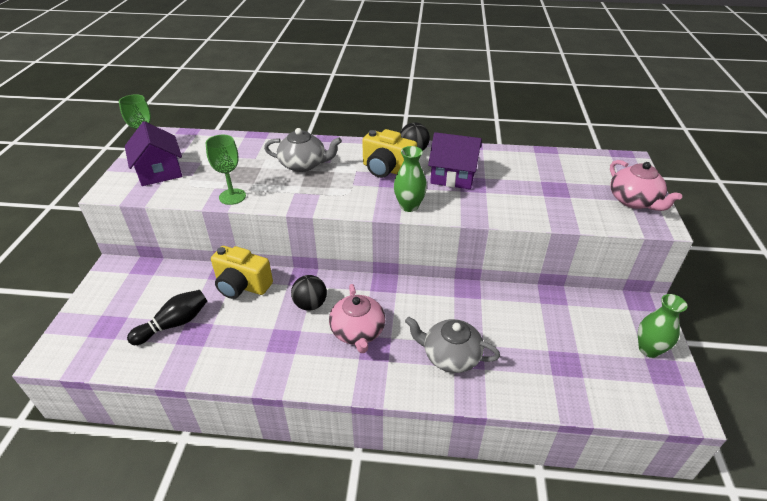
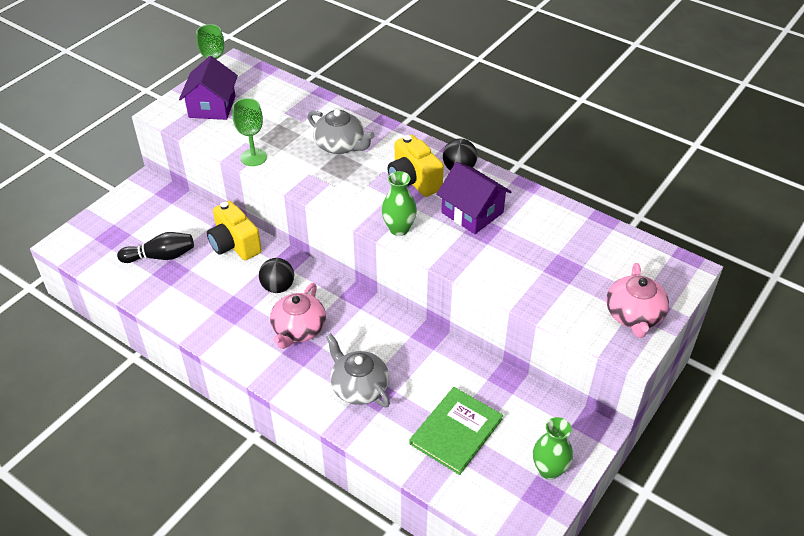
camera: 30 degrees right, 5 degrees up
none -> green book [409,387,503,475]

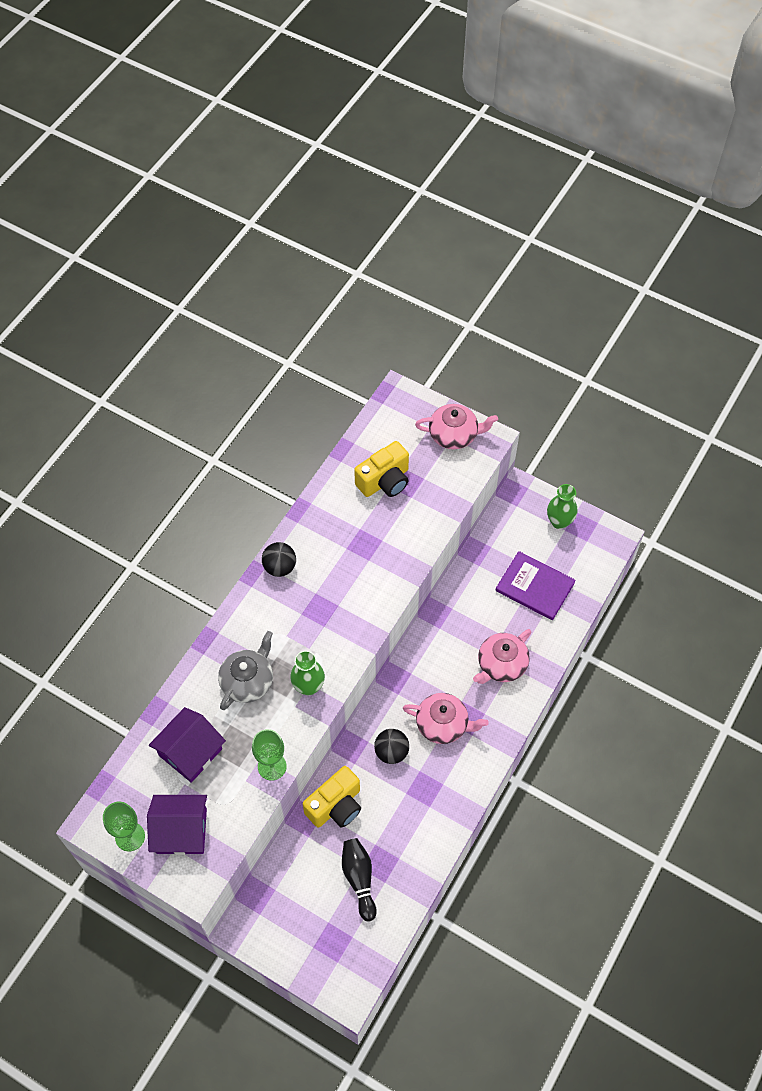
camera: 95 degrees left, 15 degrees up
grey teapot [326,334,390,408] -> pink teapot [473,629,531,684]
green vase [382,171,417,236] -> green vase moved to [290,651,325,695]
yellow camera [388,135,444,197] -> yellow camera moved to [354,441,409,497]
green book [409,387,503,475] -> purple book [495,551,576,620]
purple house [436,162,512,234] -> purple house moved to [149,707,226,783]

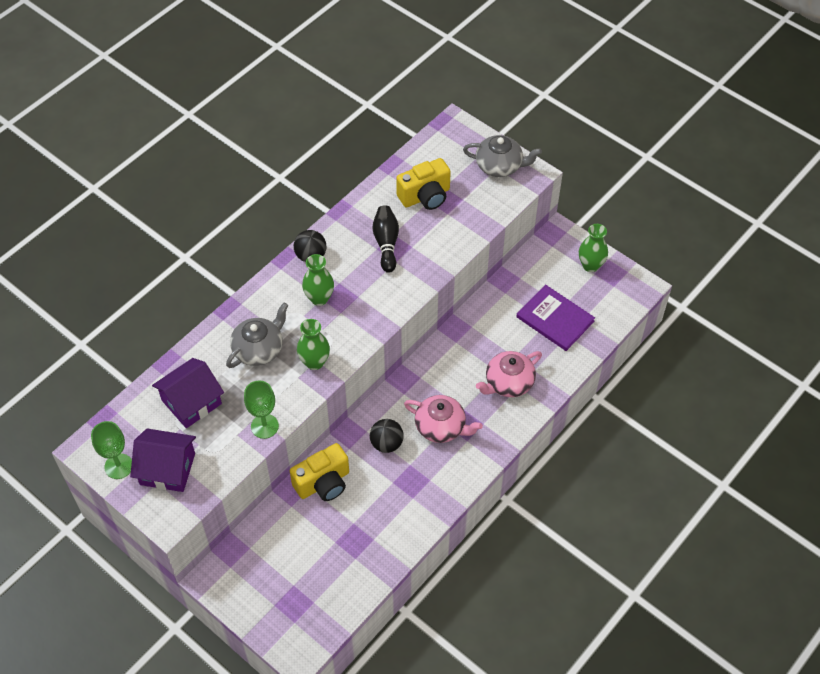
camera: 10 degrees right, 5 degrees down
black bowling pin [342,838,377,921] -> black bowling pin moved to [372,206,399,273]
pink teapot [415,404,498,449] -> grey teapot [463,135,542,177]
none -> green vase [302,254,334,306]

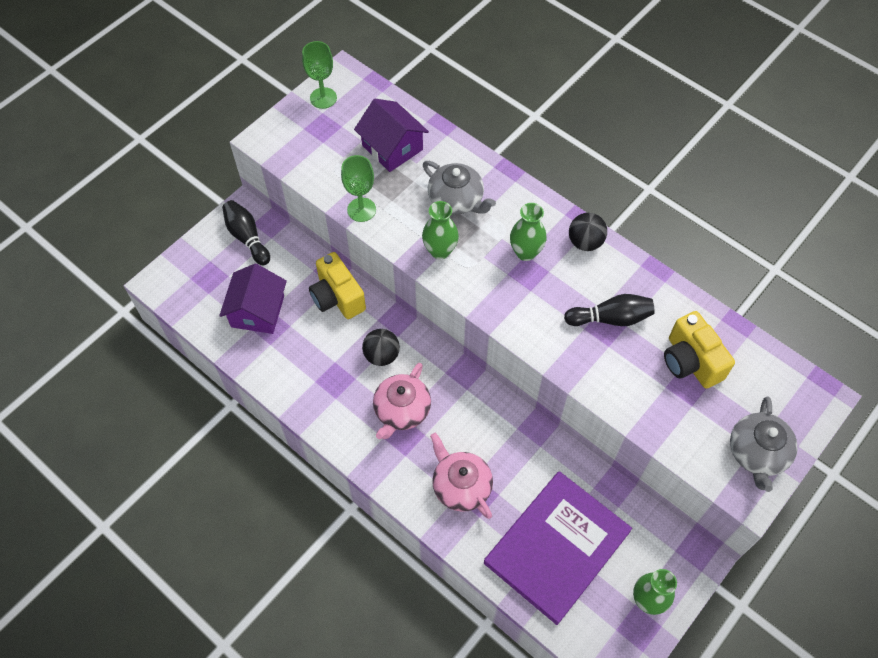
camera: 90 degrees right, 5 degrees up
purple house [130,429,196,492] -> purple house moved to [219,264,287,334]
purple book [516,284,595,351] -> purple book [484,471,632,625], size x1.51
none -> black bowling pin [222,200,270,265]

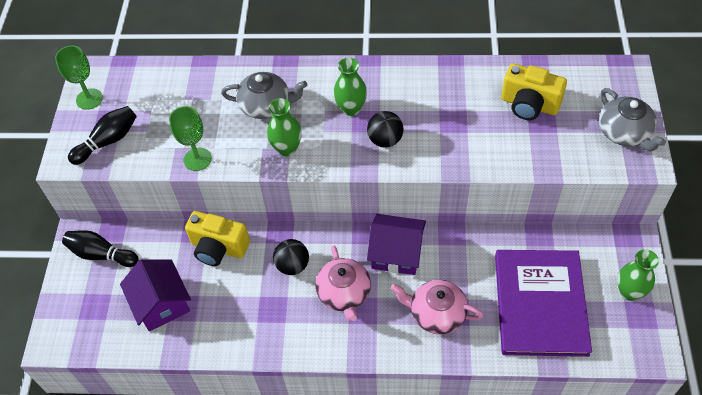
camera: 35 degrees left, 5 degrees down
purple house [354,99,429,172] -> purple house moved to [367,214,426,275]
black bowling pin [564,294,655,326] -> black bowling pin moved to [68,106,137,165]
black ball [569,213,607,251] -> black ball moved to [367,111,404,148]

